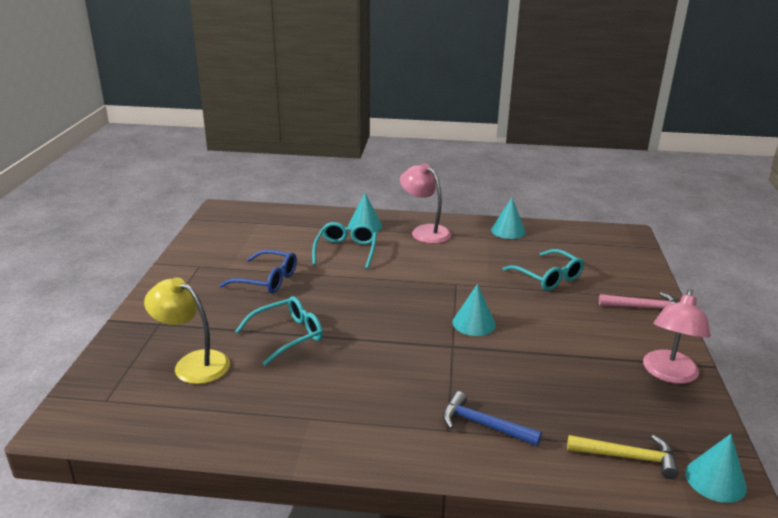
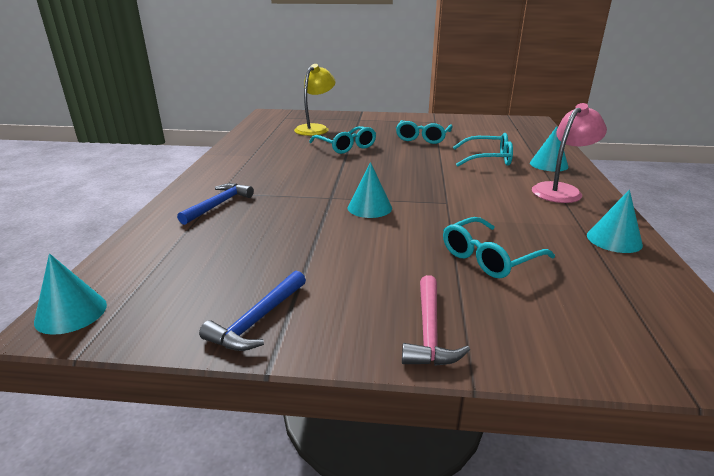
camera: 90 degrees right, 0 degrees up
blue glasses [219,250,297,293] -> turquoise glasses [396,120,453,144]
yellow hammer [567,435,679,479] -> none
pink lamp [643,289,711,384] -> blue hammer [199,271,306,351]

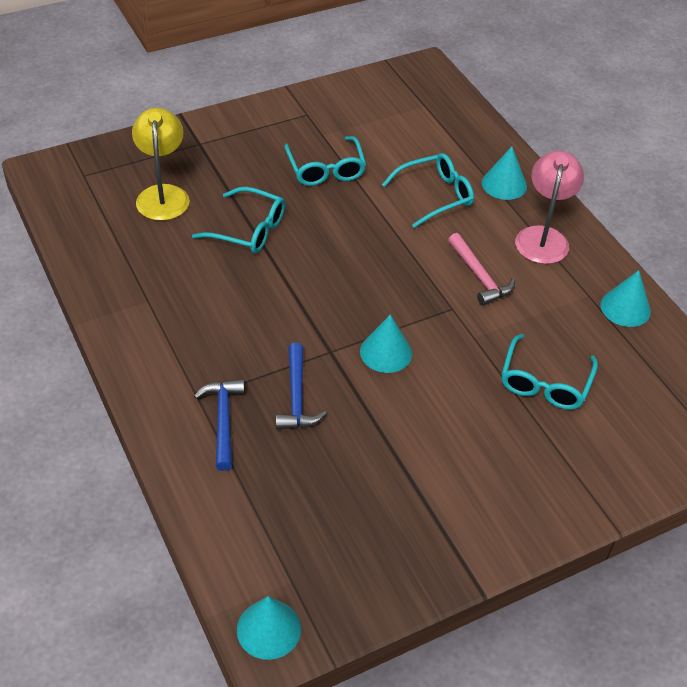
camera: 35 degrees left, 20 degrees up
blue hammer [199,271,306,351] -> blue hammer moved to [276,343,327,430]
pink hammer [402,275,470,366] -> pink hammer moved to [448,233,515,306]

